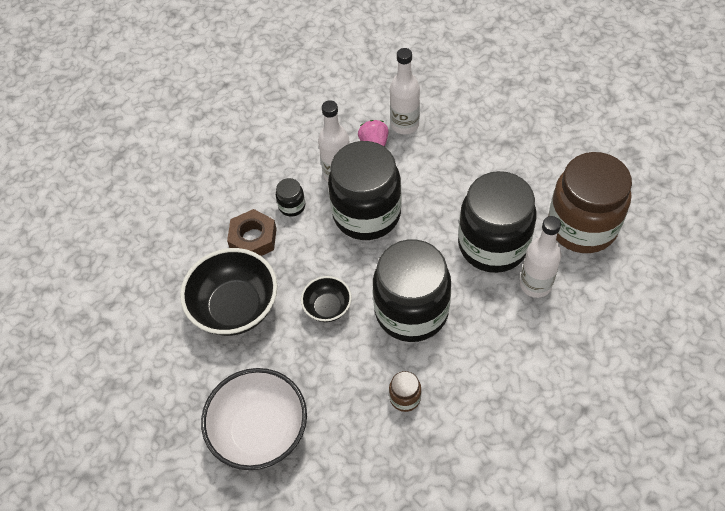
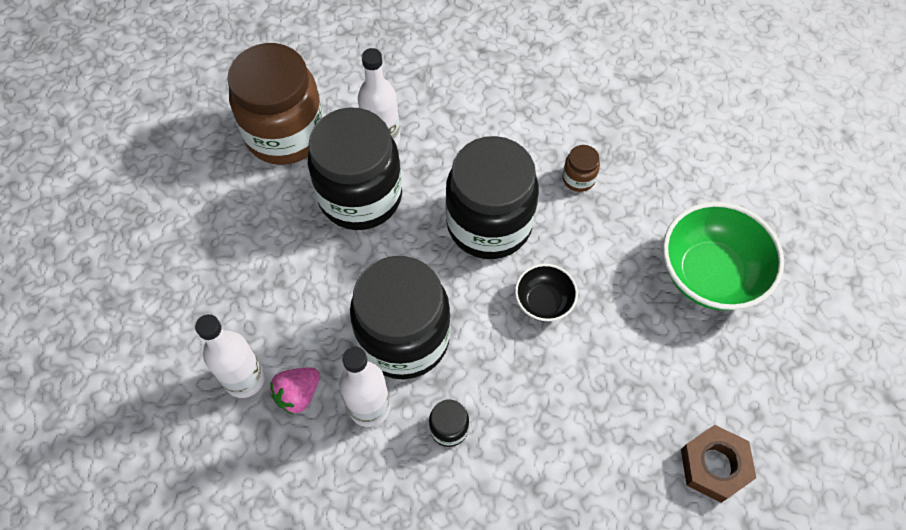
camera: 130 degrees left, 5 degrees up
black bowl [180,248,277,336] -> none
white bowl [201,368,307,470] -> green bowl [663,202,784,311]
brown nut [227,209,277,256] -> brown nut moved to [681,425,756,503]

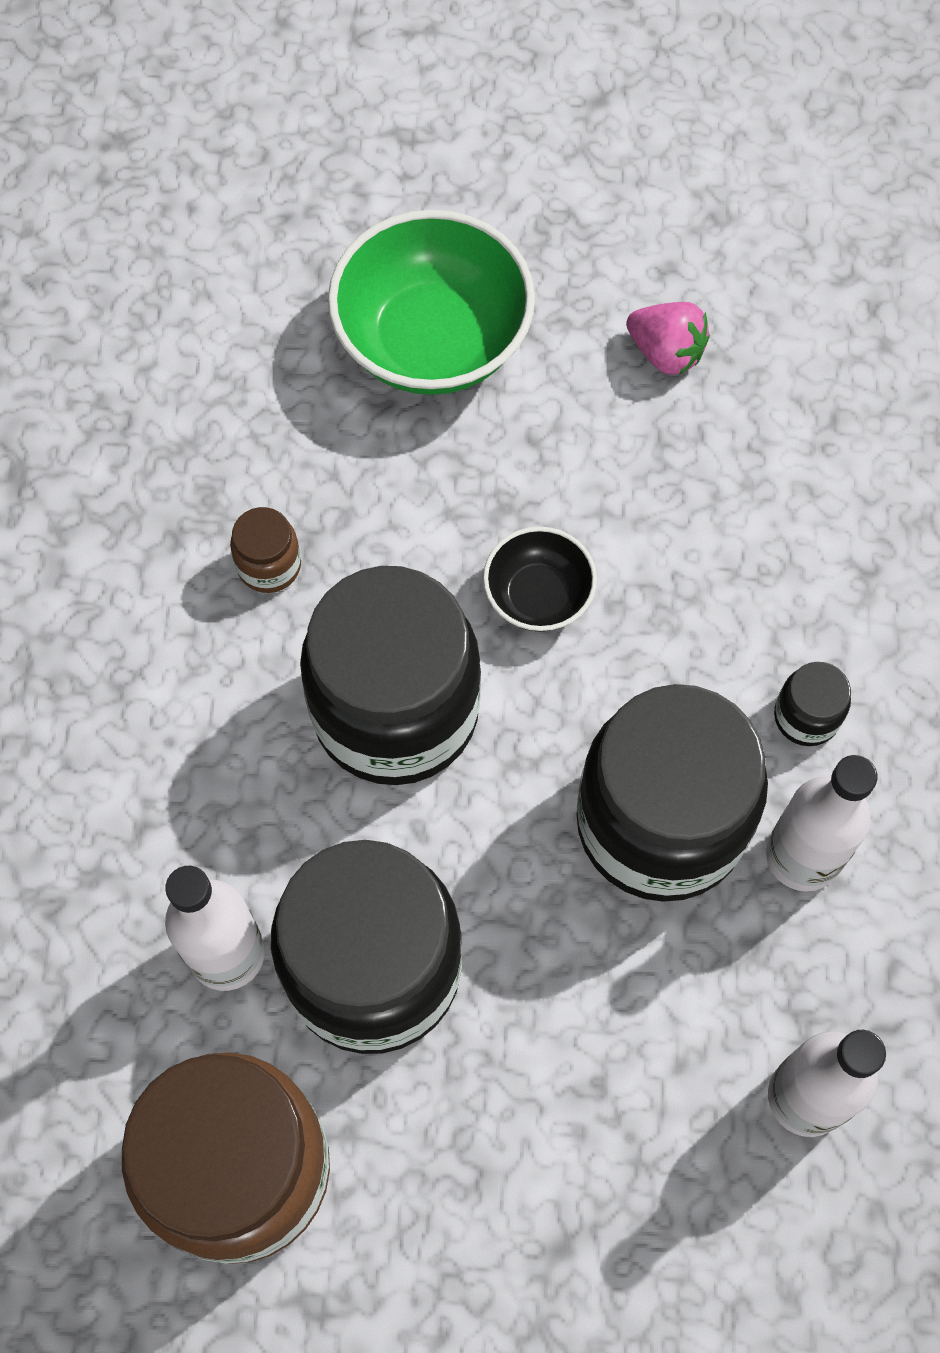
camera: 100 degrees left, 5 degrees up
pink strawberry [270,367,320,415] -> pink strawberry moved to [626,302,710,375]
brown nut [681,425,756,503] -> none

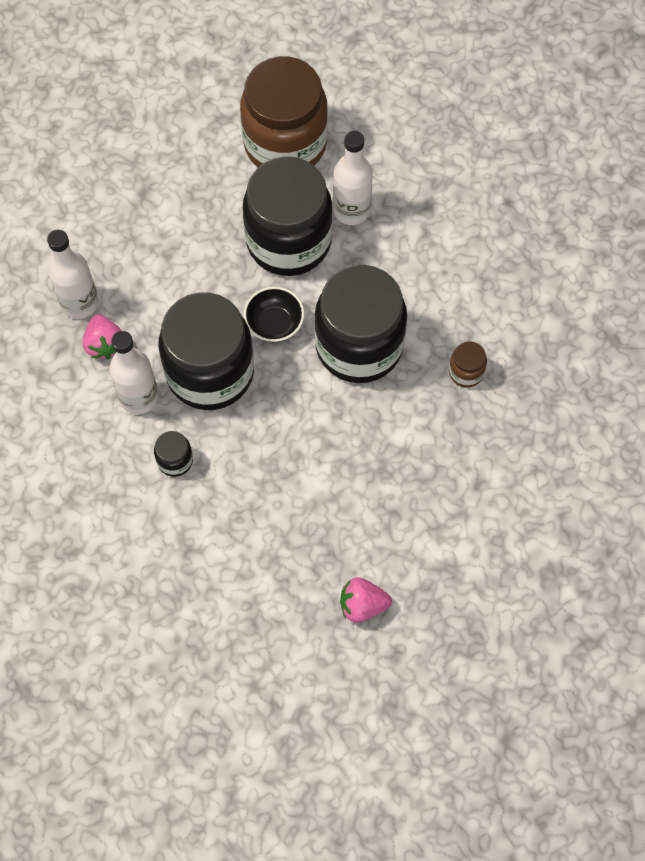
camera: 145 degrees right, 0 degrees up
green bowl [328,210,535,395] -> none
black bowl [483,527,597,632] -> black bowl moved to [244,286,304,342]
none -> pink strawberry [83,314,121,359]

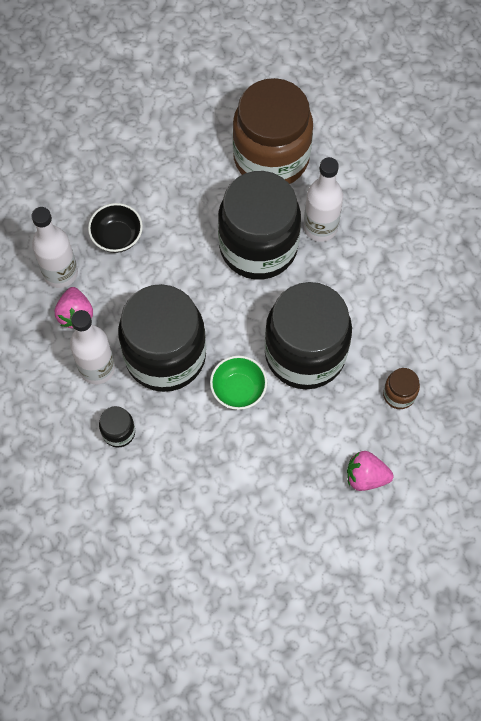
camera: 10 degrees right, 0 degrees up
black bowl [244,286,304,342] -> black bowl moved to [88,203,143,253]
pink strawberry [340,577,392,622] -> pink strawberry moved to [347,451,393,491]
none -> green bowl [210,356,267,410]

